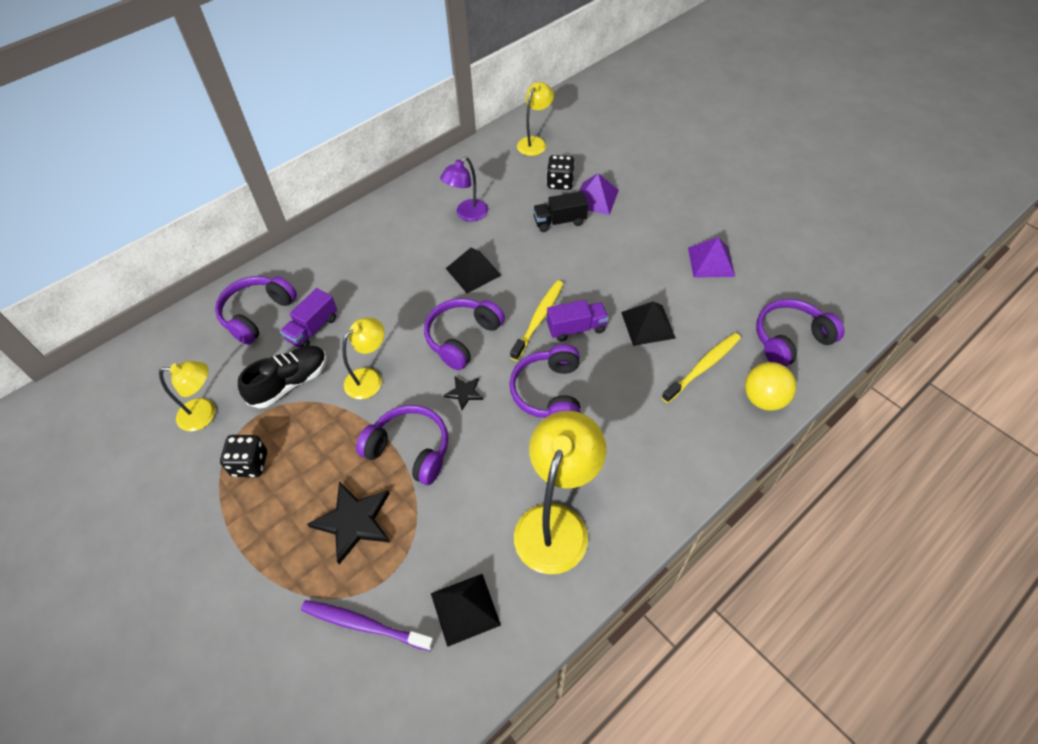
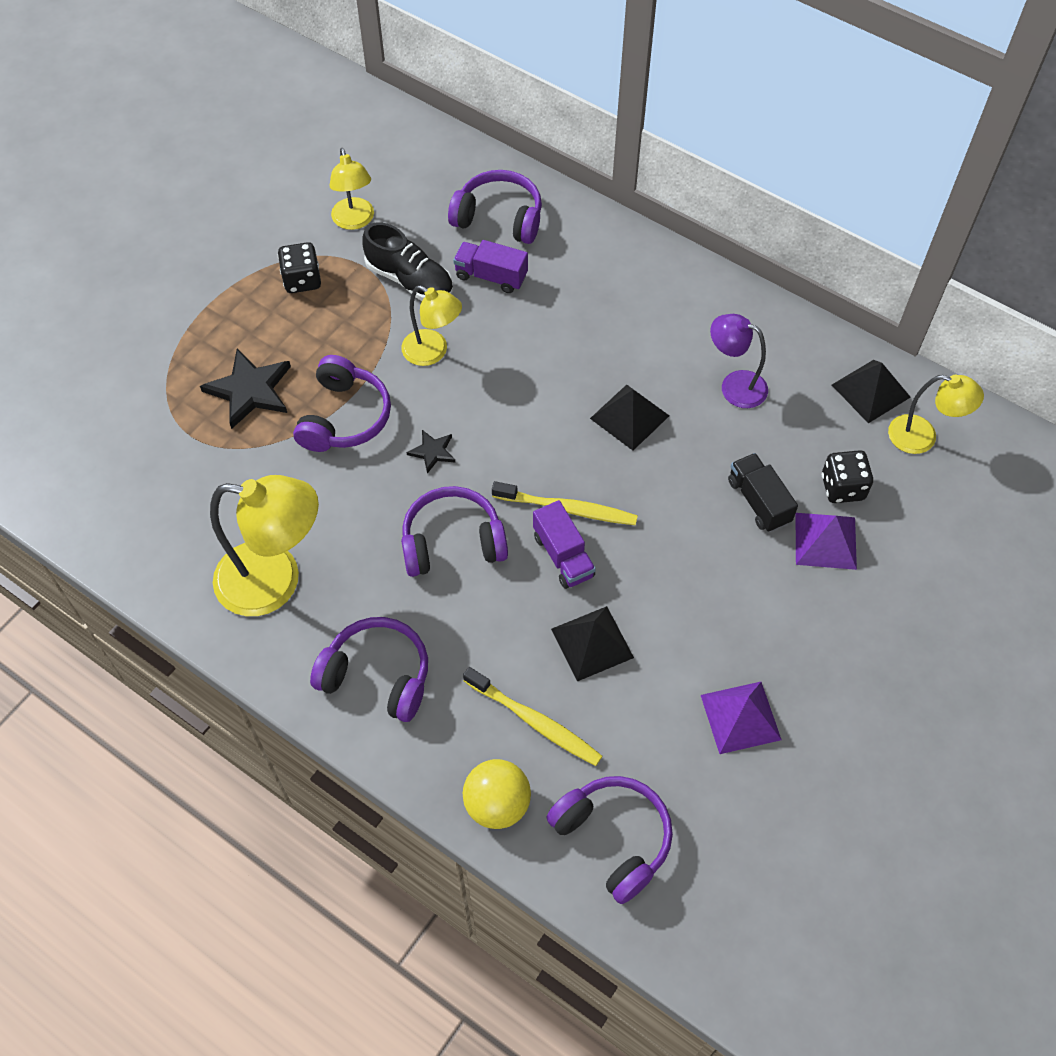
camera: 75 degrees right, 5 degrees up
purple toothbrush [301,600,434,651] -> none
purple headphones [424,298,505,370] -> purple headphones moved to [310,617,428,722]
black pyramid [431,574,501,647] -> black pyramid moved to [832,360,911,423]

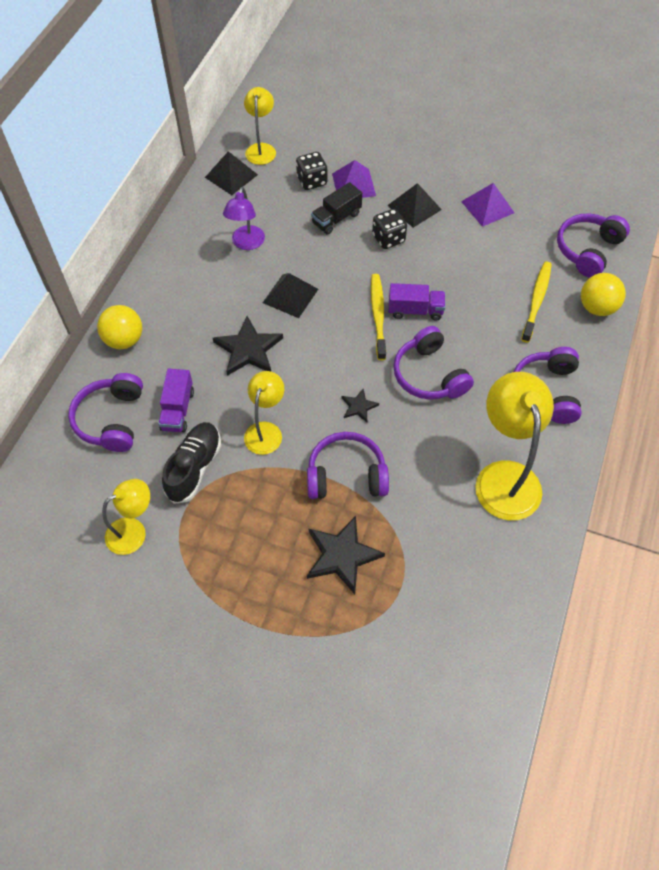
camera: 105 degrees left, 0 degrees up
black dice [278,242,321,293] -> black dice moved to [372,209,407,249]
purple truck [533,500,596,589] -> purple truck turned 45 degrees clockwise [389,283,445,321]
black pyramid [551,606,634,682] -> black pyramid moved to [387,183,442,228]
none -> yellow ball [97,305,142,349]
none -> black star [213,316,283,376]

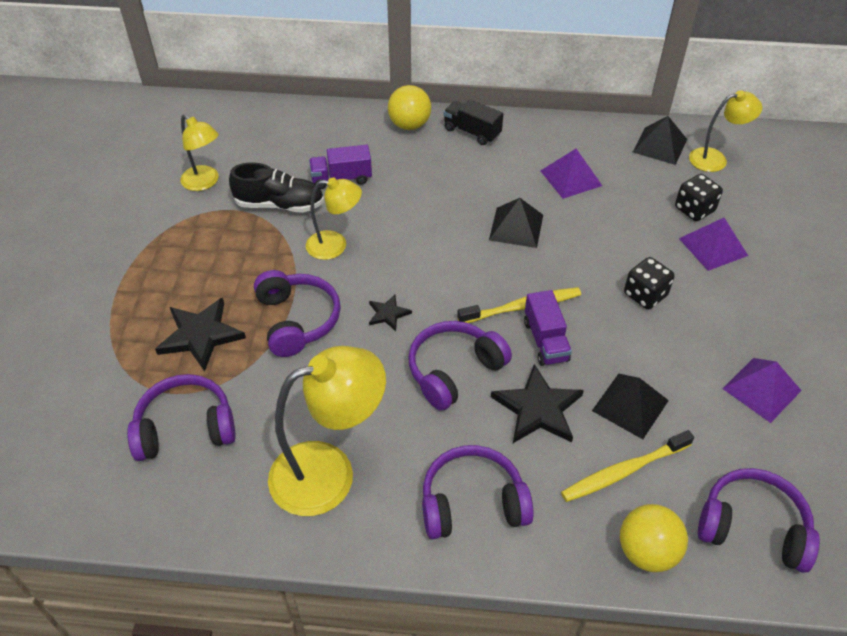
camera: 75 degrees right, 10 degrees down
purple headphones [68,373,143,452] -> purple headphones moved to [127,374,236,461]
black star [213,316,283,376] -> black star moved to [491,364,584,443]
purple lamp [223,187,265,250] -> purple pyramid [541,149,602,199]
black truck [311,182,362,235] -> black truck moved to [444,100,503,145]
black pyramid [387,183,442,228] -> black pyramid moved to [592,374,669,439]
yellow toothbrush [521,262,552,343] -> yellow toothbrush turned 150 degrees clockwise [561,430,694,502]

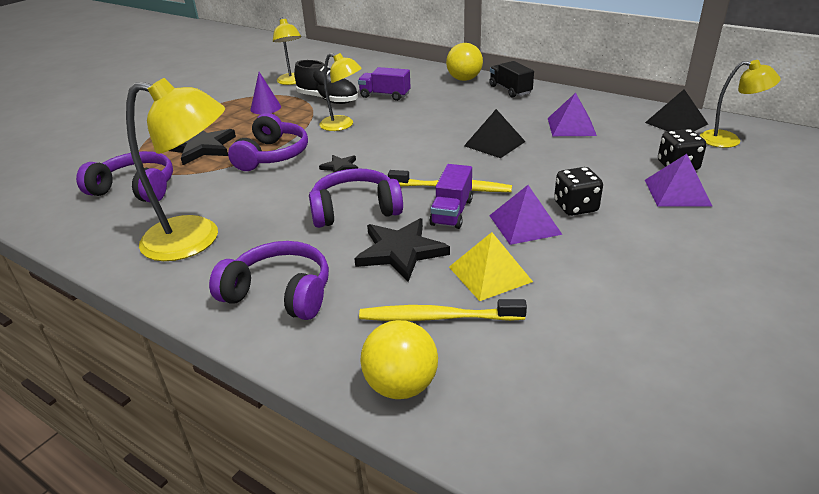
camera: 30 degrees right, 15 degrees down
black pyramid [592,374,669,439] -> yellow pyramid [449,232,533,301]
purple headphones [698,468,820,573] -> none
purple pyramid [722,358,802,423] -> purple pyramid moved to [489,185,563,245]
none -> purple cone [250,72,281,114]

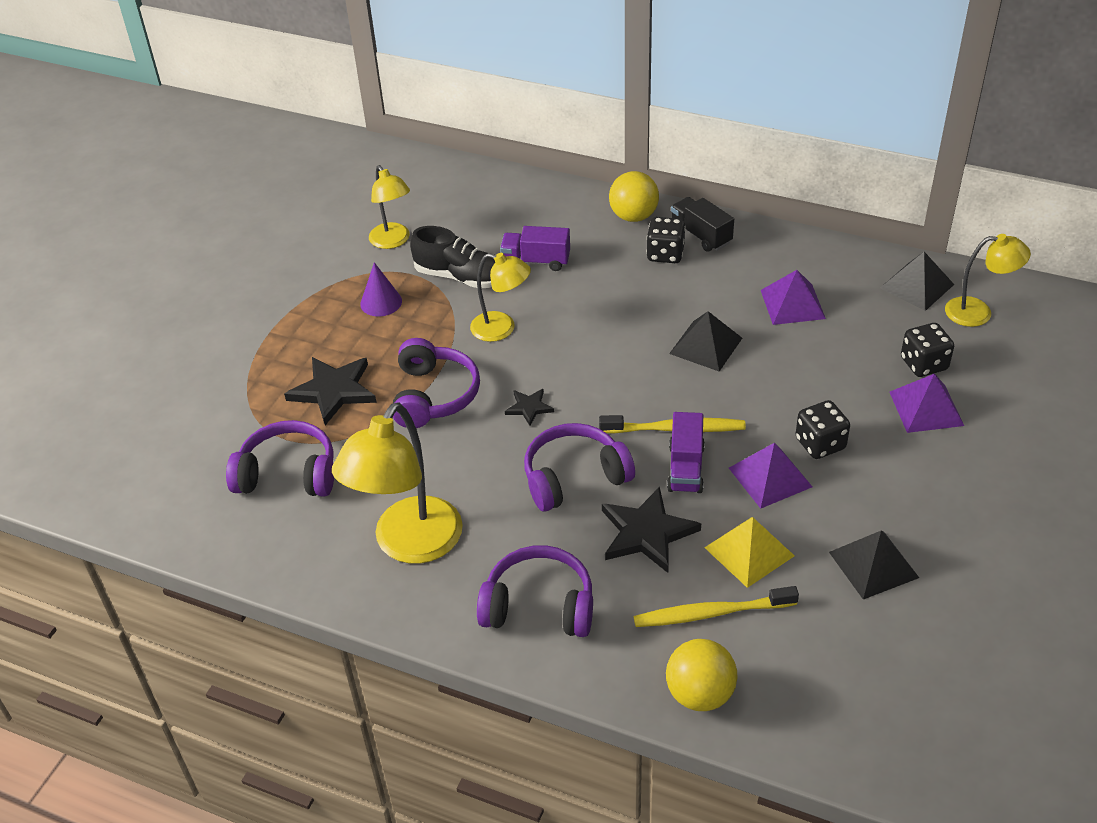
camera: 10 degrees left, 10 degrees up
yellow lamp [126,78,225,261] -> yellow lamp turned 120 degrees clockwise [332,403,463,564]
none -> black dice [646,217,686,263]
none -> black pyramid [829,530,919,599]

